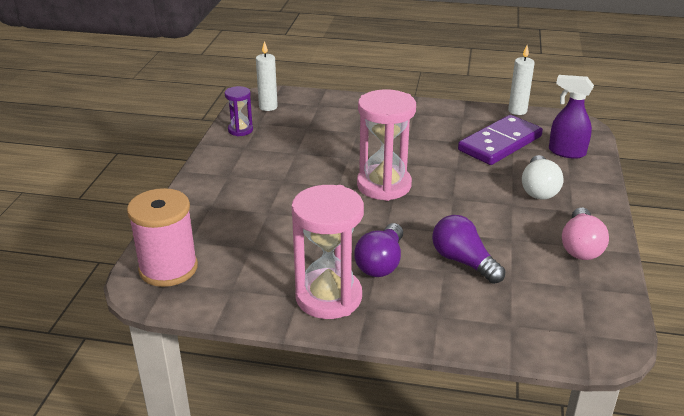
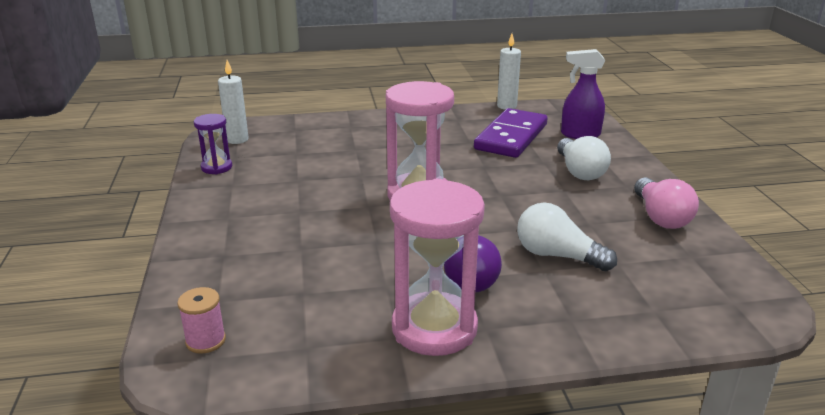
camera: 20 degrees left, 5 degrees down
pink spool [127,188,198,287] -> pink spool [177,287,226,354], size x0.49
purple light bulb [432,215,505,284] -> white light bulb [517,202,617,271]

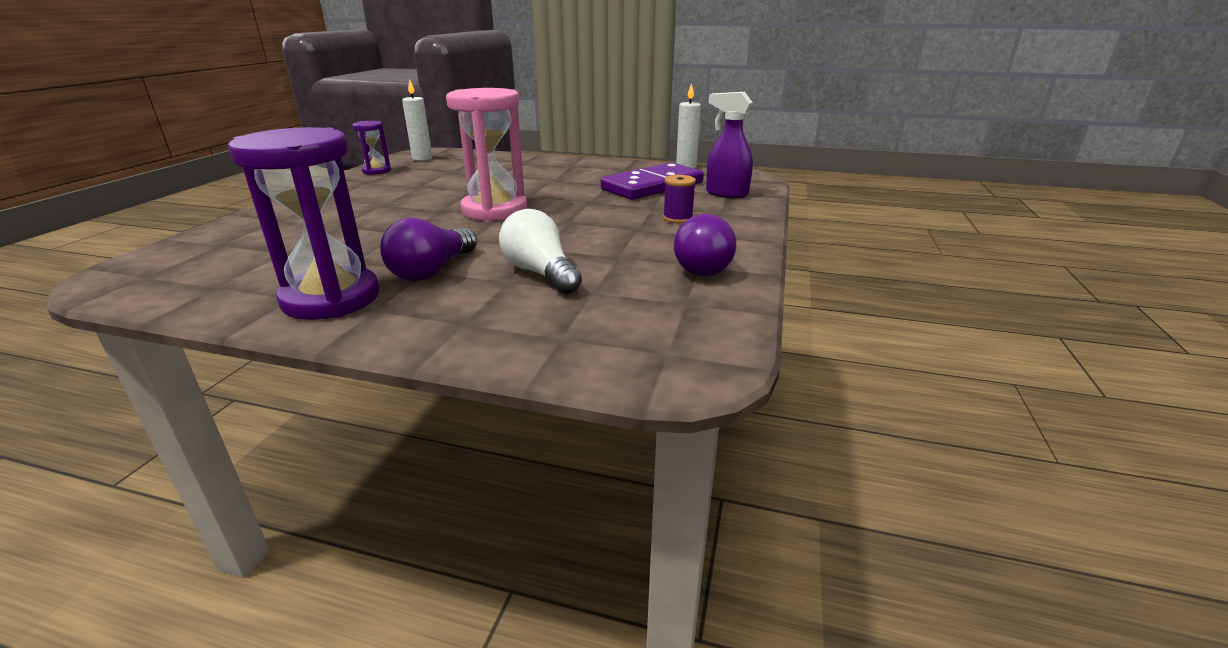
camera: 25 degrees right, 0 degrees up
pink spool [177,287,226,354] -> none
pink hourglass [390,179,485,356] -> purple hourglass [228,127,380,320]
white light bulb [557,136,611,180] -> purple spool [663,175,696,223]
pink light bulb [634,177,699,229] -> purple light bulb [674,214,736,276]

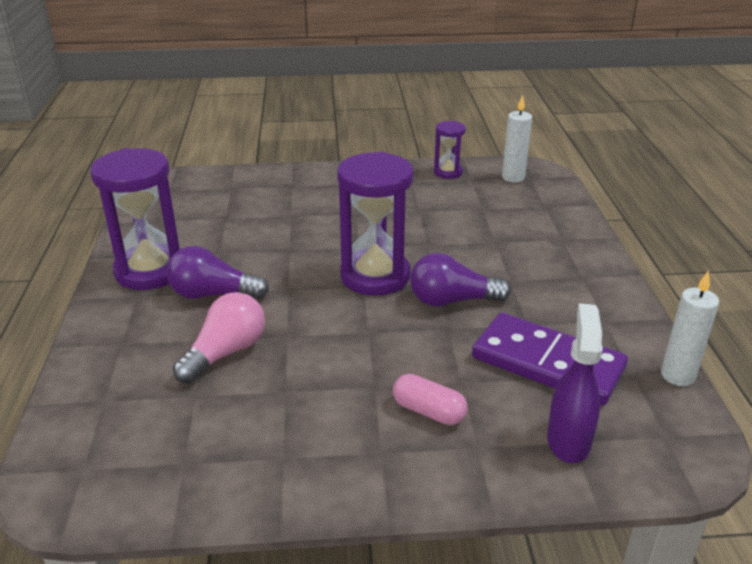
camera: 70 degrees right, 5 degrees up
pink hourglass [446,88,527,222] -> purple hourglass [337,152,413,296]
white light bulb [499,209,582,294] -> pink light bulb [173,292,265,383]
purple spool [663,175,696,223] -> pink capsule [393,374,467,425]
purple light bulb [674,214,736,276] -> purple light bulb moved to [410,253,511,307]

